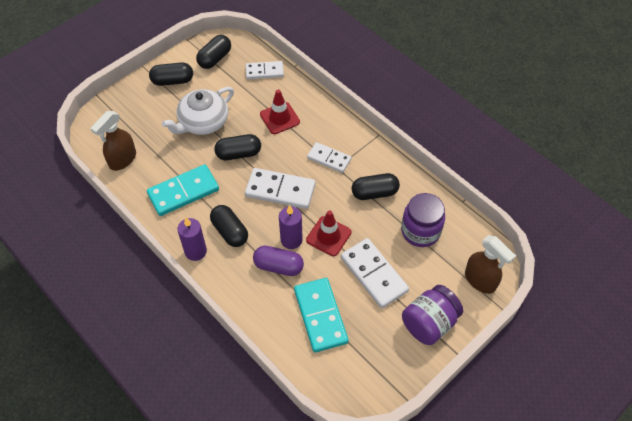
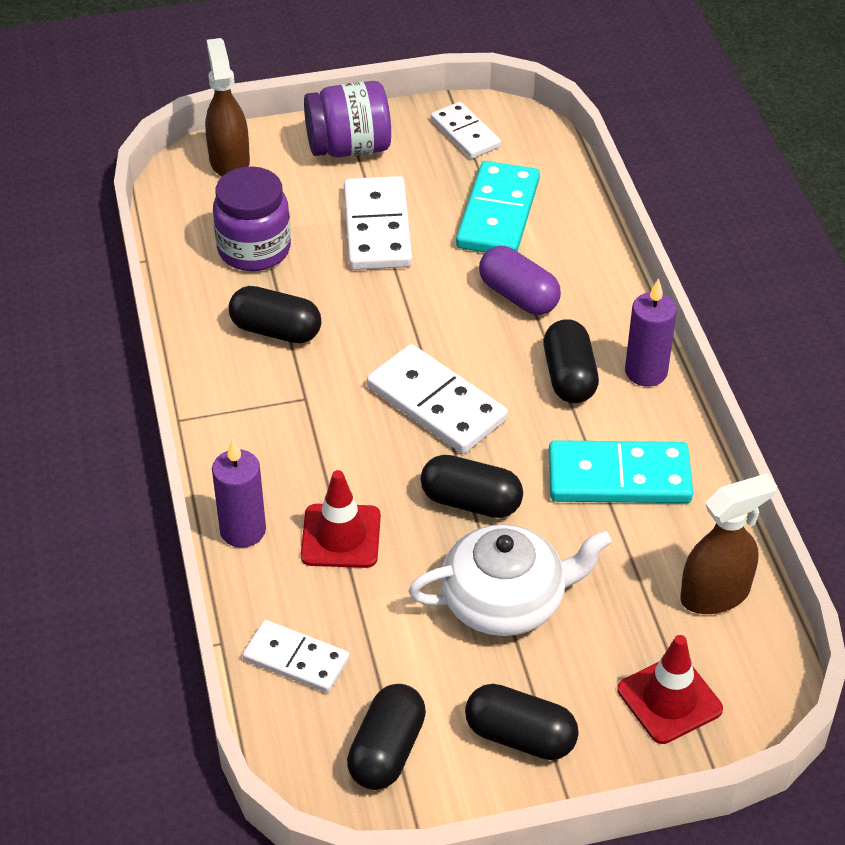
camera: 150 degrees left, 10 degrees down
black capsule [196,35,231,69] -> black capsule turned 45 degrees counterclockwise [347,684,426,790]
purple candle [279,205,303,249] -> purple candle moved to [212,438,266,548]
red traffic cone [306,210,351,256] -> red traffic cone moved to [618,635,723,744]
white domino [307,142,351,173] -> white domino moved to [431,102,501,159]

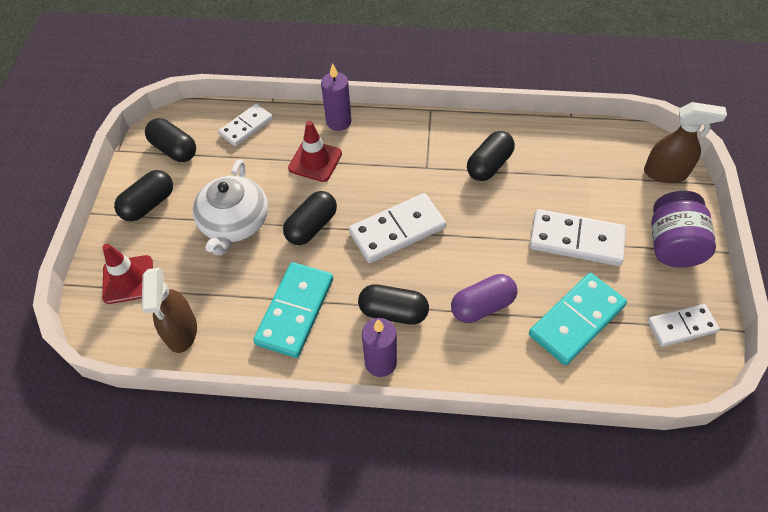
camera: 110 degrees right, 10 degrees up
purple jar [213,166,291,271] -> none
turquoise domino [456,161,540,253] -> turquoise domino turned 75 degrees counterclockwise [529,273,627,365]

